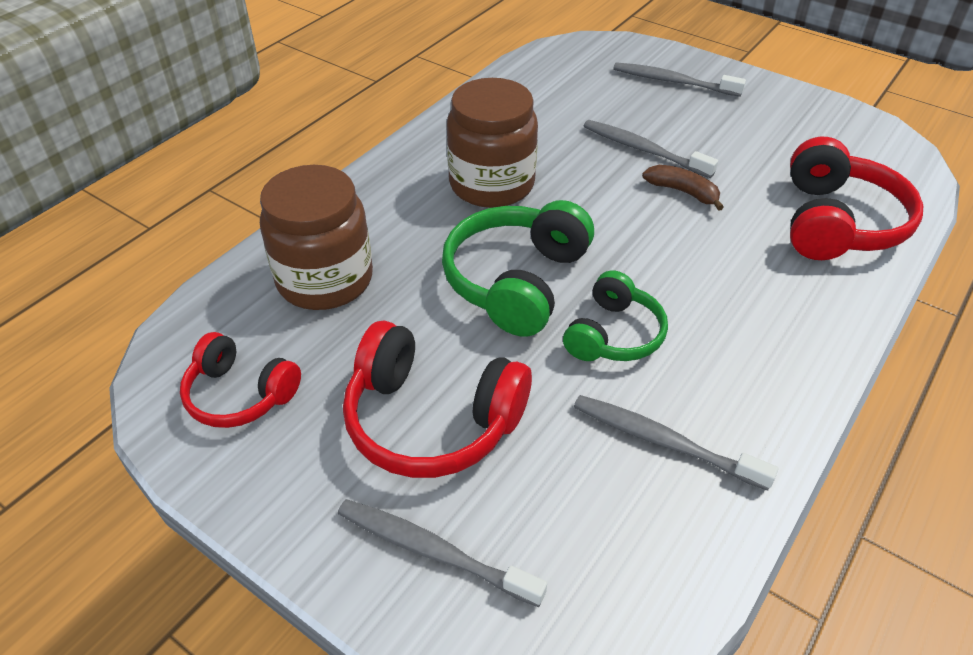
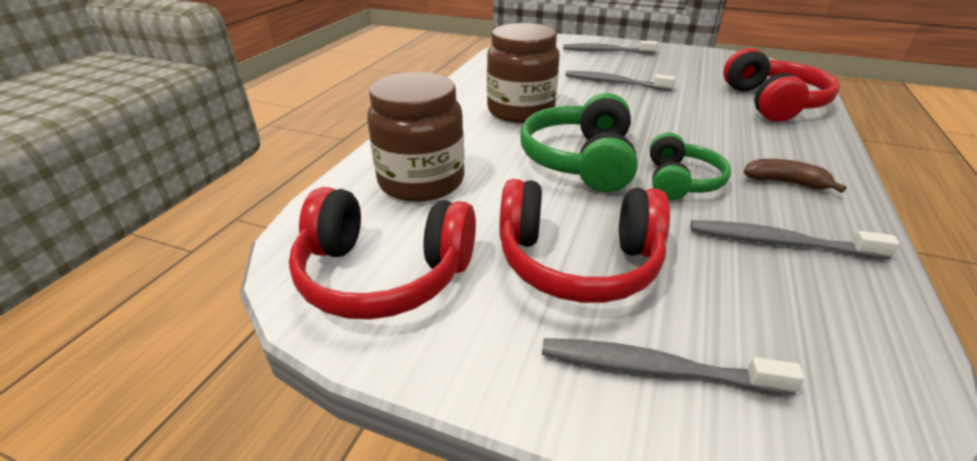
camera: 15 degrees left, 10 degrees down
red headphones [180,332,301,428] -> red headphones [289,187,476,320], size x1.58
brown banana [642,165,724,211] -> brown banana moved to [744,159,846,193]

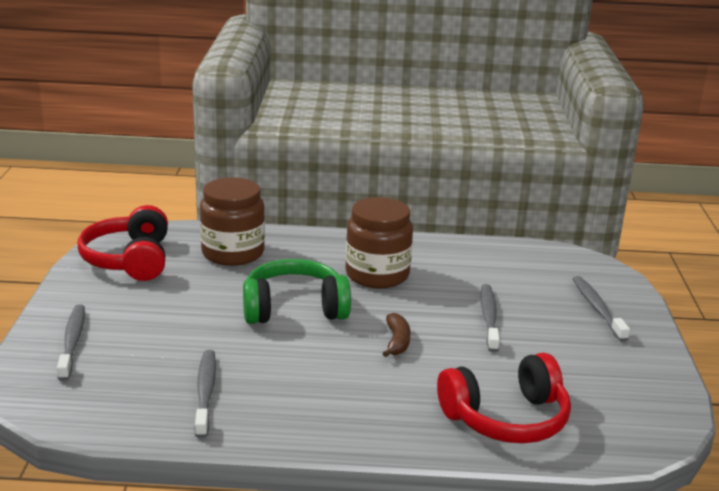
camera: 70 degrees right, 10 degrees down
red headphones [499,179,670,303] -> none
green headphones [650,133,731,200] -> none
brown banana [744,159,846,193] -> brown banana moved to [382,313,411,357]

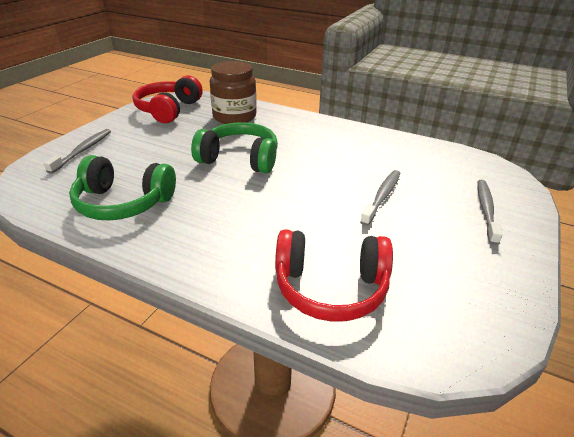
camera: 25 degrees right, 10 degrees up
grey toothbrush [195,350,216,438] -> green headphones [69,155,176,220]
brown jar [345,197,413,288] -> none
brown banana [382,313,411,357] -> none

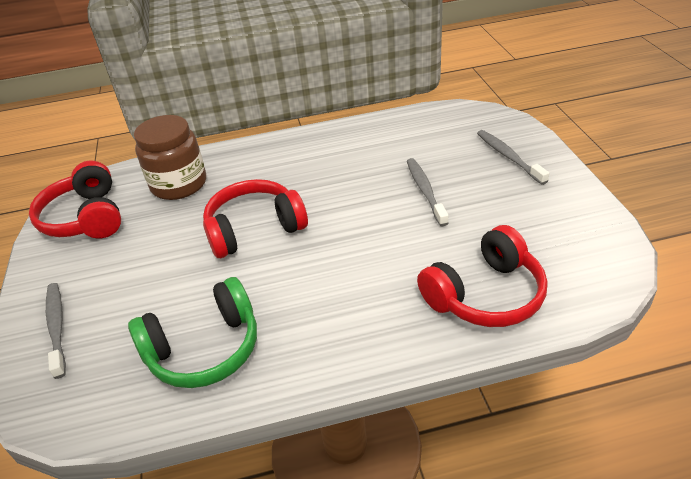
camera: 35 degrees left, 5 degrees up
green headphones [191,122,278,174] -> red headphones [203,179,308,258]

